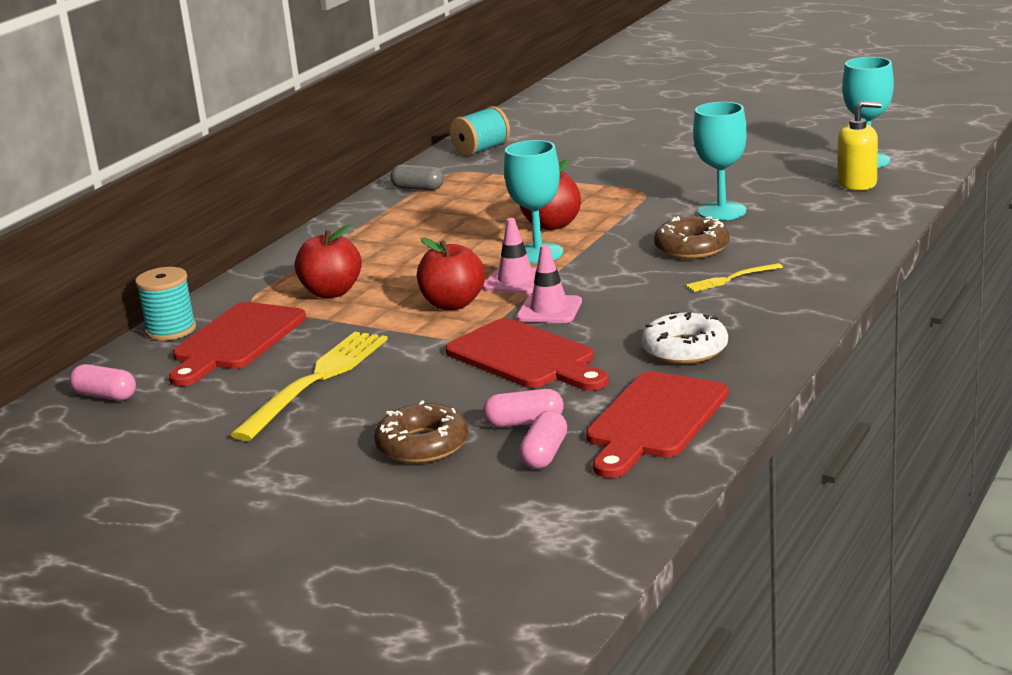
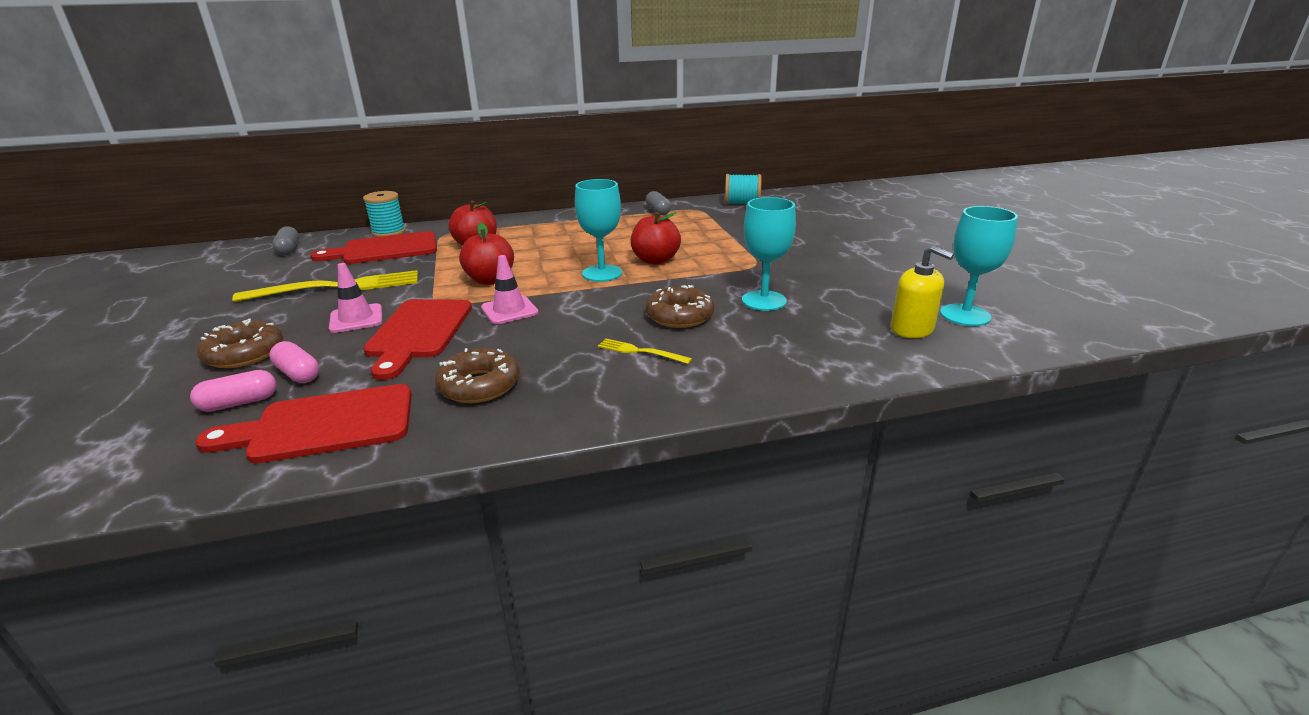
camera: 45 degrees right, 5 degrees up
pink capsule [69,364,136,401] -> grey capsule [272,226,299,255]
pink traffic cone [483,218,537,294] -> pink traffic cone moved to [329,263,383,333]
white donut [641,312,728,364] -> brown donut [435,348,520,403]

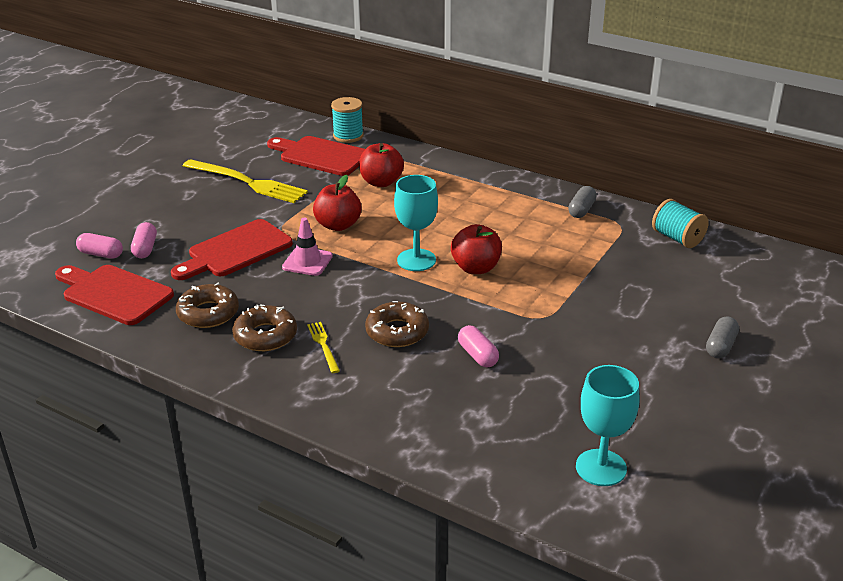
camera: 45 degrees right, 5 degrees up
brown donut [197,319,283,368] -> brown donut moved to [232,304,297,351]
grey capsule [272,226,299,255] -> grey capsule moved to [706,316,739,358]
pink traffic cone [329,263,383,333] -> none
turquoise goblet [742,197,796,311] -> pink capsule [458,325,499,367]
yellow soap dispenser [891,245,954,338] -> none

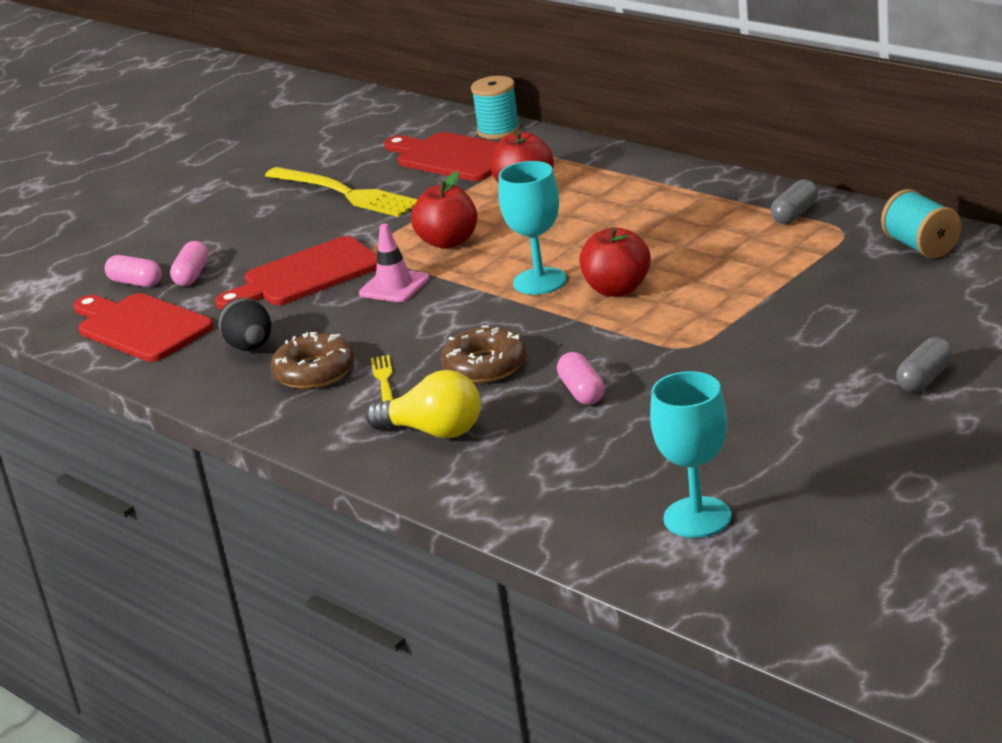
camera: 15 degrees right, 5 degrees down
brown donut [176,283,239,328] -> black egg [218,298,271,351]
none -> yellow light bulb [365,370,481,438]

